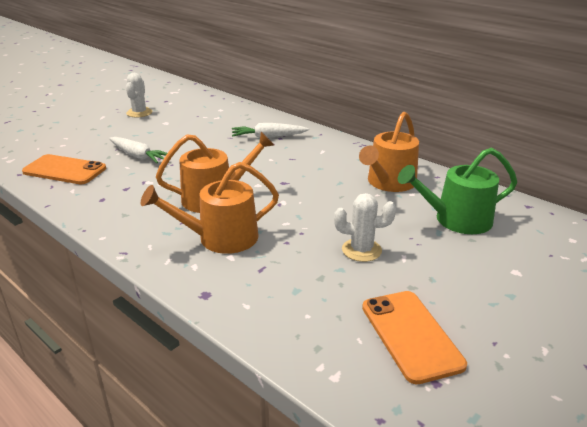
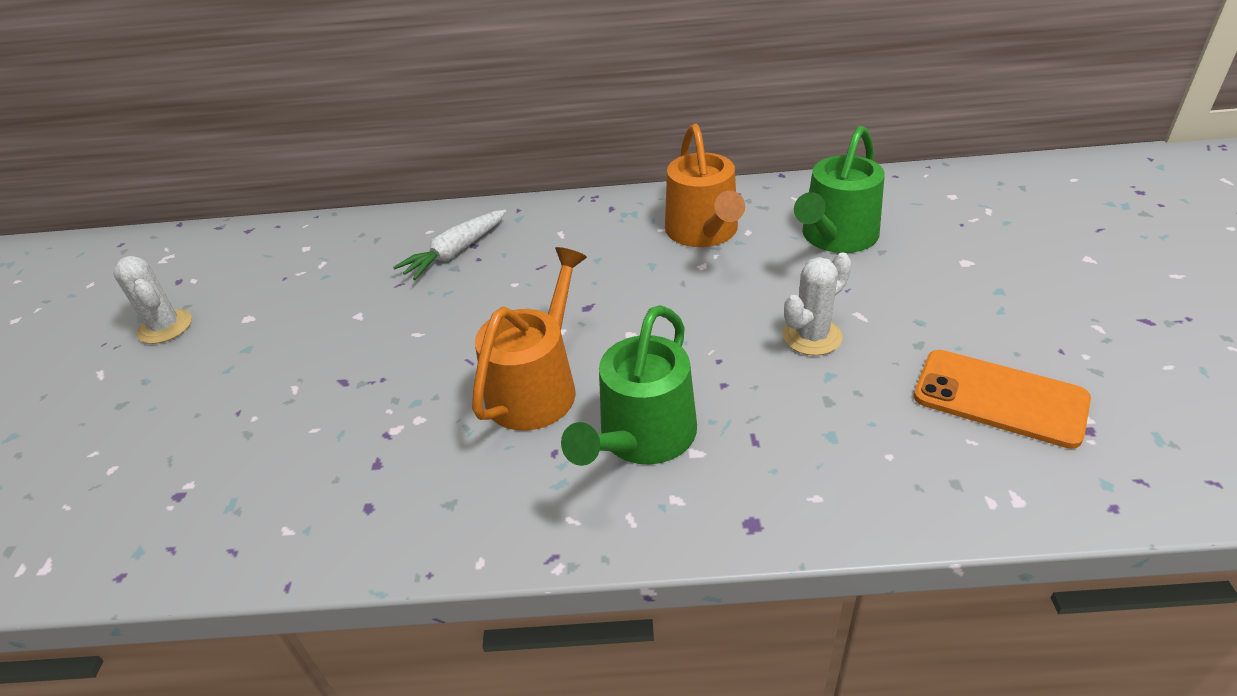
camera: 40 degrees left, 10 degrees up
orange phone [22,154,106,184] -> none
white carrot [109,137,167,163] -> none
orange watering can [141,162,279,254] -> green watering can [561,305,697,466]

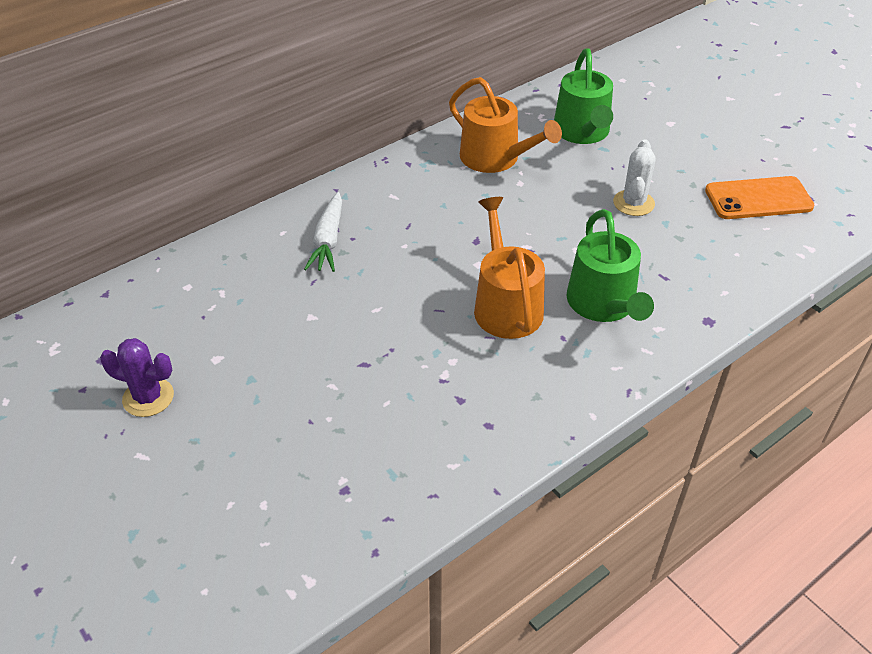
camera: 40 degrees left, 5 degrees up
white cactus [114,256,192,344] -> purple cactus [100,338,174,417]

